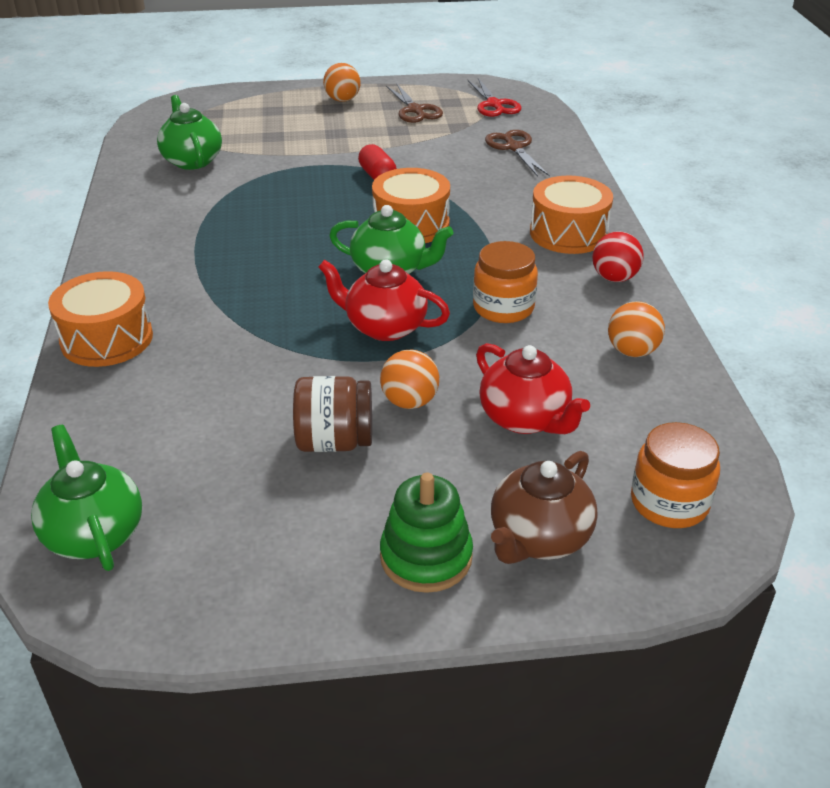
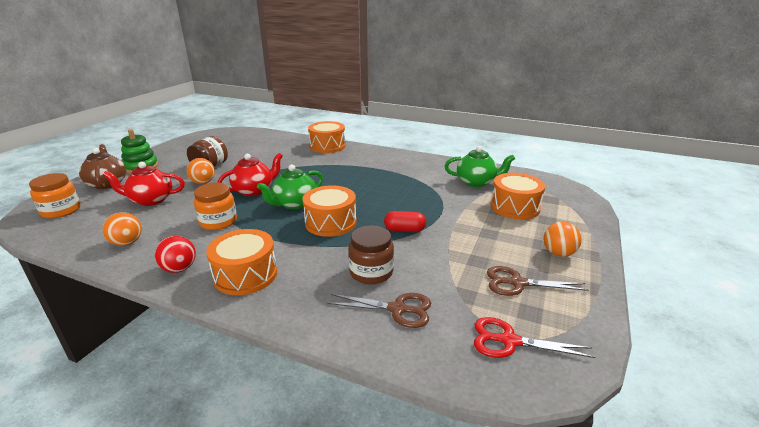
camera: 120 degrees right, 10 degrees down
green teapot [31,424,142,571] -> none
none -> brown jar [348,225,394,284]
none -> orange drum [490,173,545,220]

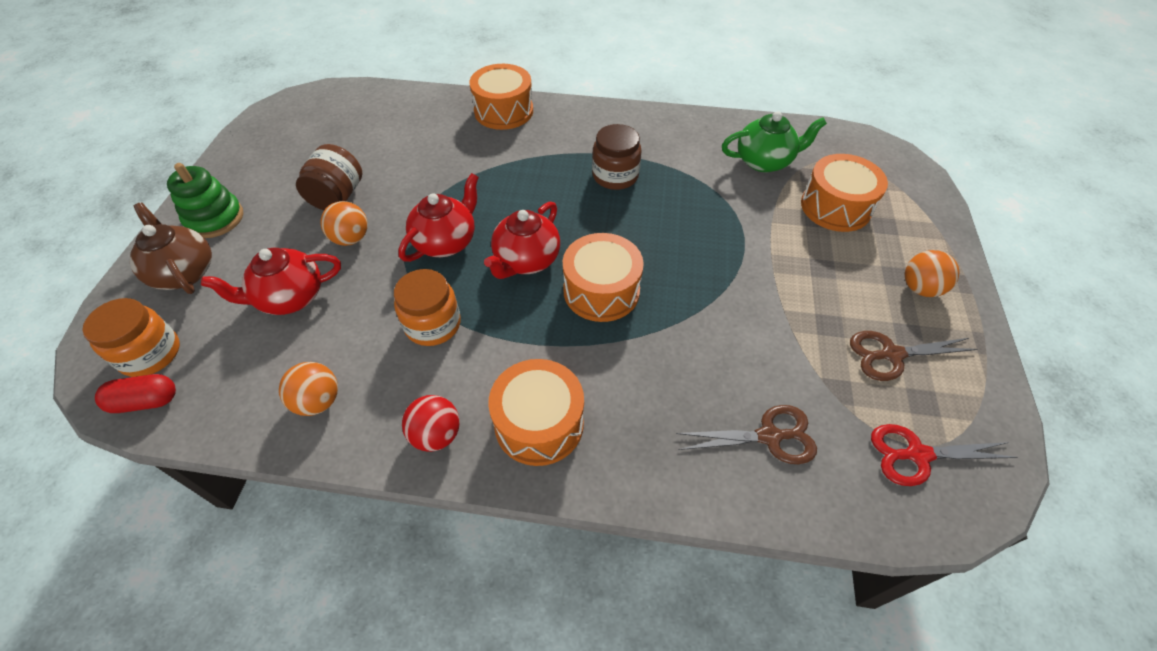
camera: 15 degrees left, 25 degrees up
green teapot [257,164,323,209] -> red teapot [484,202,560,279]
brown jar [348,225,394,284] -> brown jar moved to [592,124,642,190]
red capsule [384,211,426,232] -> red capsule moved to [95,374,176,413]

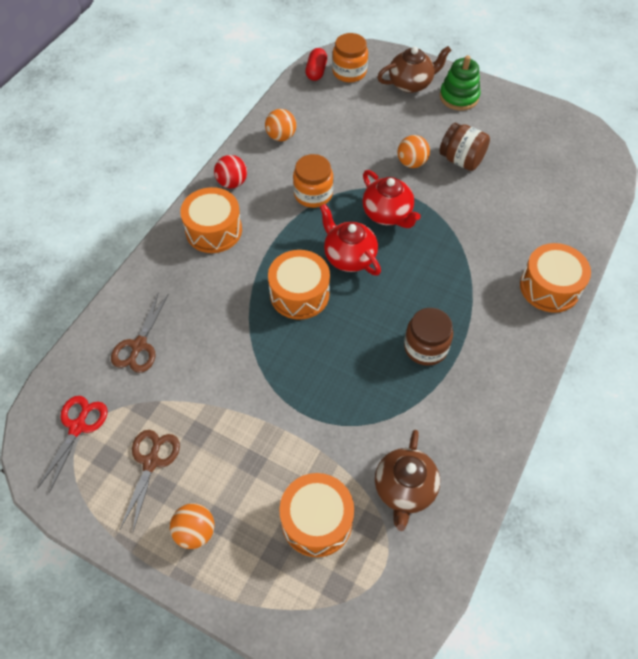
camera: 110 degrees right, 5 degrees up
red teapot [201,248,341,315] -> none
green teapot [722,111,827,172] -> brown teapot [375,430,440,531]

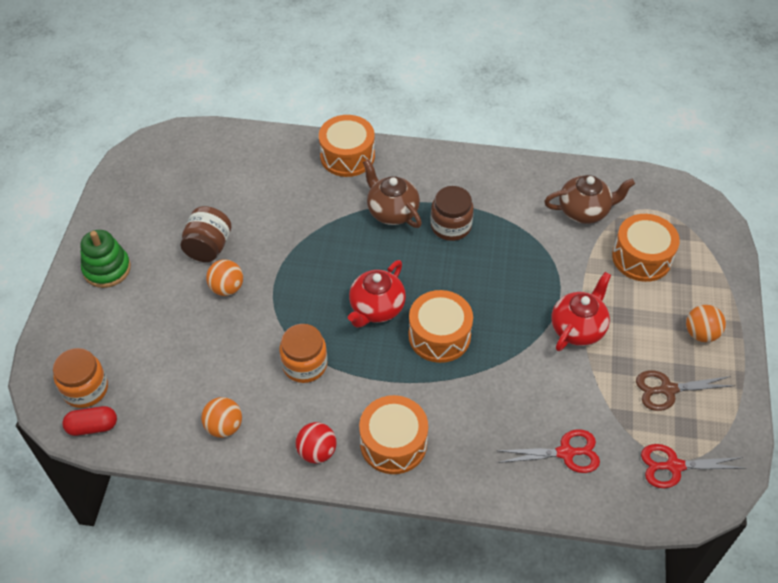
camera: 110 degrees left, 5 degrees down
brown scissors [111,292,168,373] -> red scissors [496,429,600,473]
red teapot [362,170,421,228] -> red teapot moved to [552,272,611,351]
brown teapot [377,46,452,93] -> brown teapot moved to [363,160,422,228]

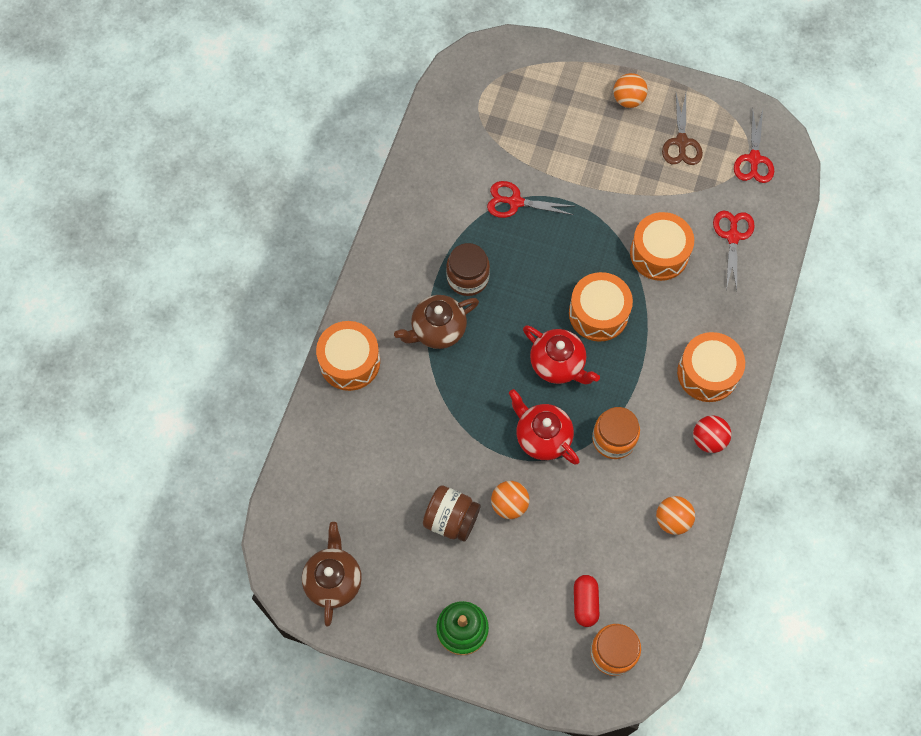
camera: 80 degrees left, 15 degrees up
red capsule [62,406,117,436] -> red capsule moved to [574,575,599,627]
brown teapot [544,175,635,224] -> brown teapot moved to [302,522,362,627]
red teapot [552,272,611,351] -> red teapot moved to [509,389,580,465]
orange drum [612,214,680,282] -> orange drum moved to [630,212,694,281]
none -> red scissors [487,181,576,218]

